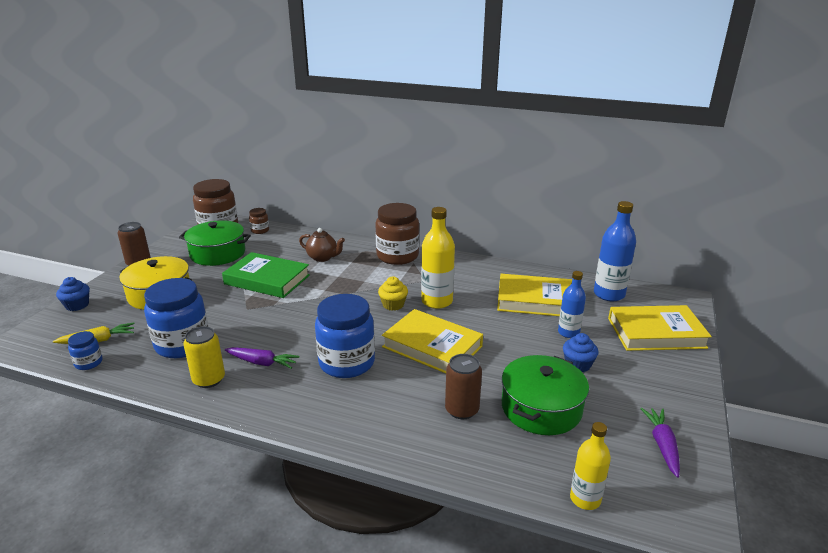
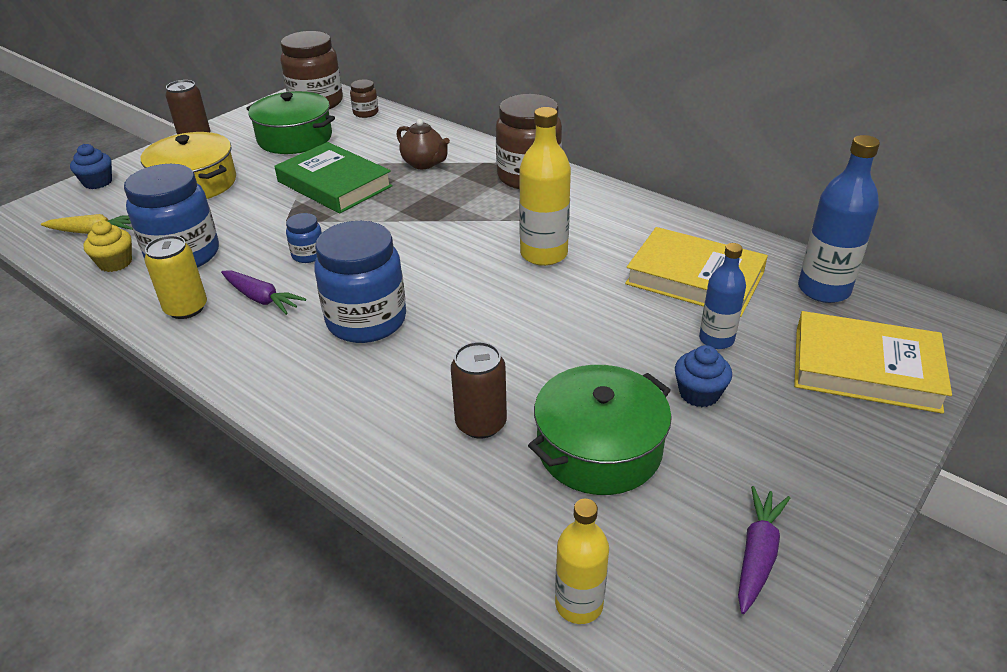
camera: 20 degrees right, 10 degrees up
blue jar [68,331,103,370] -> blue jar moved to [286,213,322,263]
yellow cupcake [378,277,408,311] -> yellow cupcake moved to [84,221,132,272]
yellow book [382,309,483,373] -> none

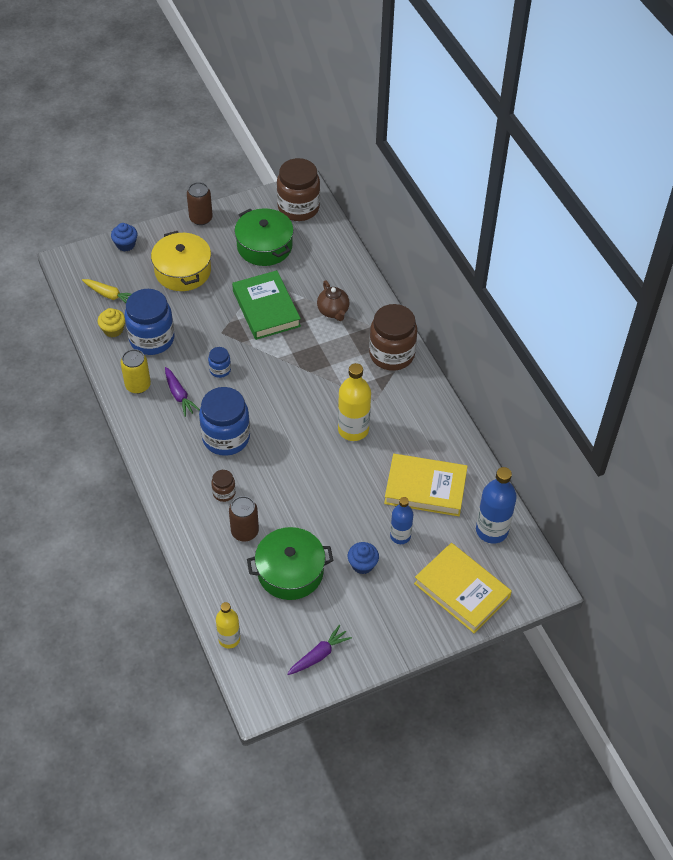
camera: 25 degrees right, 15 degrees up
brown jar [350,80,378,118] -> brown jar moved to [211,470,236,502]
yellow book [625,227,768,317] -> yellow book turned 45 degrees counterclockwise [384,454,468,516]

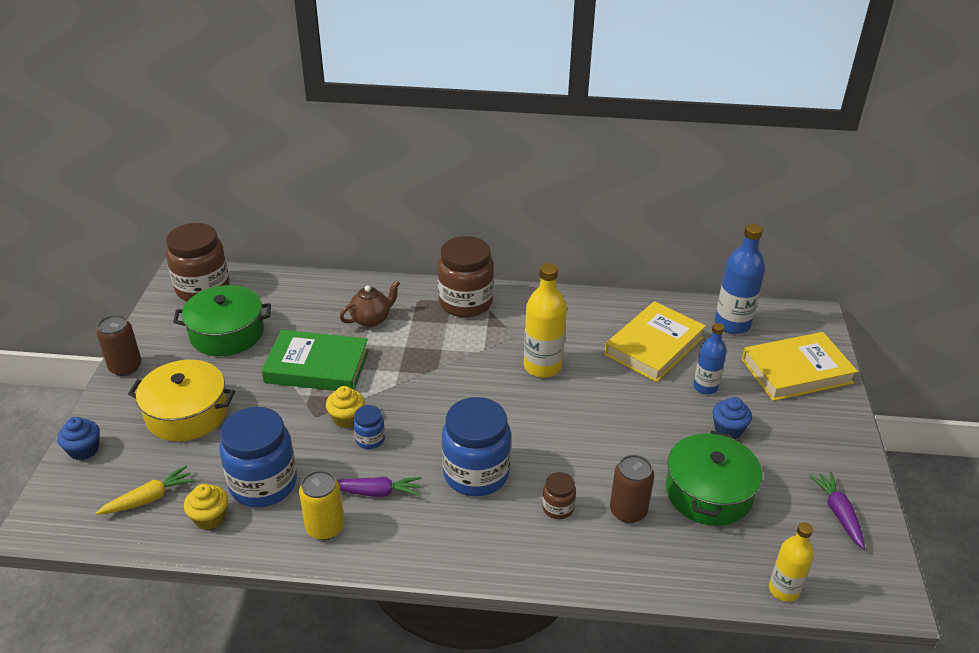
camera: 60 degrees left, 15 degrees down
brown teapot [317,281,349,321] -> brown teapot turned 45 degrees counterclockwise [340,280,400,327]
none -> yellow cupcake [326,386,365,428]

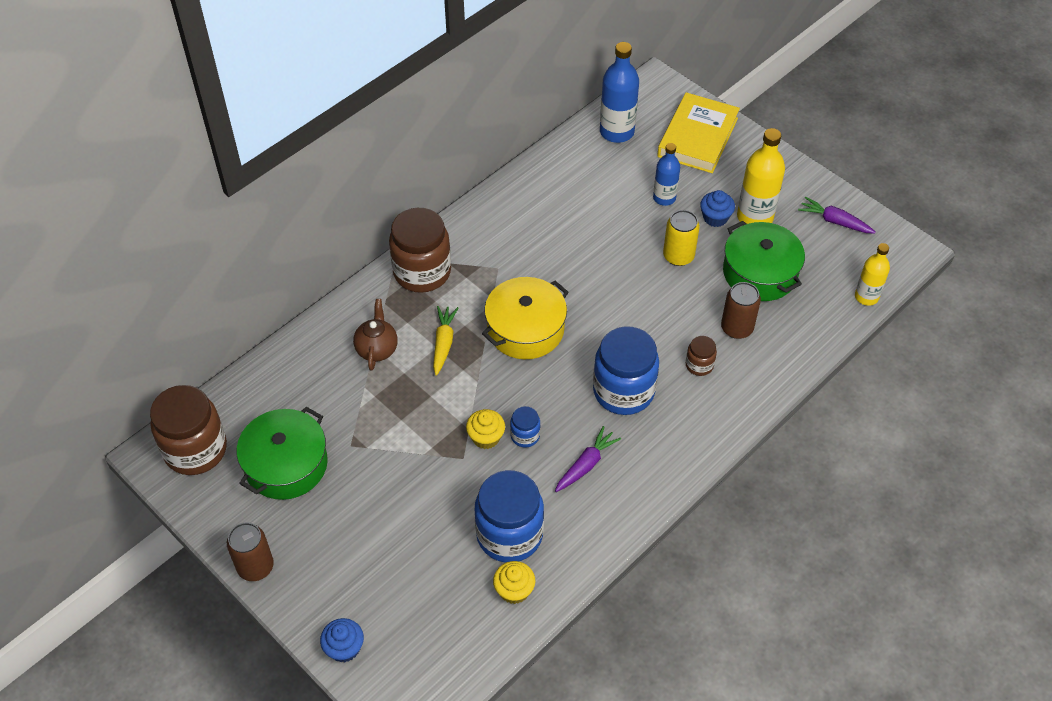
camera: 50 degrees left, 15 degrees up
yellow carrot [96,466,195,515] -> yellow carrot moved to [433,306,458,376]
yellow pot [128,360,235,441] -> yellow pot moved to [482,277,569,359]
green book [261,330,369,391] -> none
yellow can [299,470,344,540] -> yellow can moved to [663,210,700,266]
yellow bottle [524,263,567,378] -> yellow bottle moved to [737,128,785,224]
yellow book [605,301,706,382] -> none

